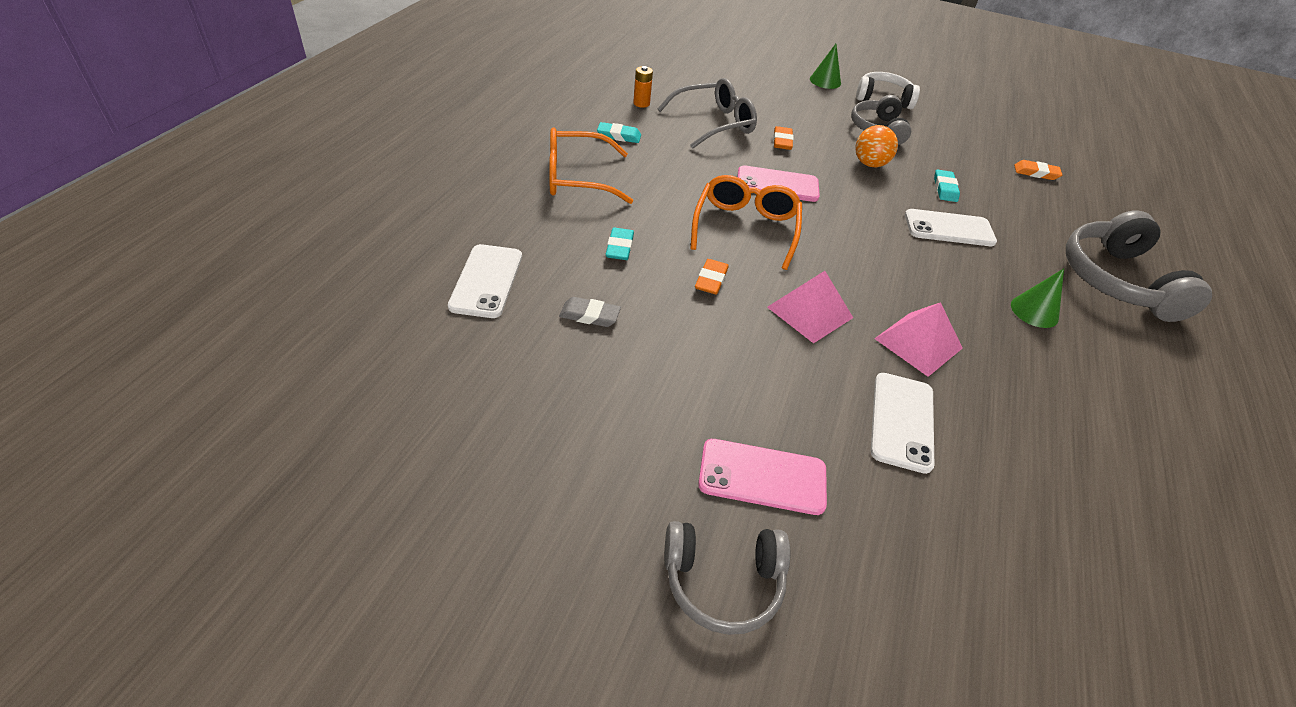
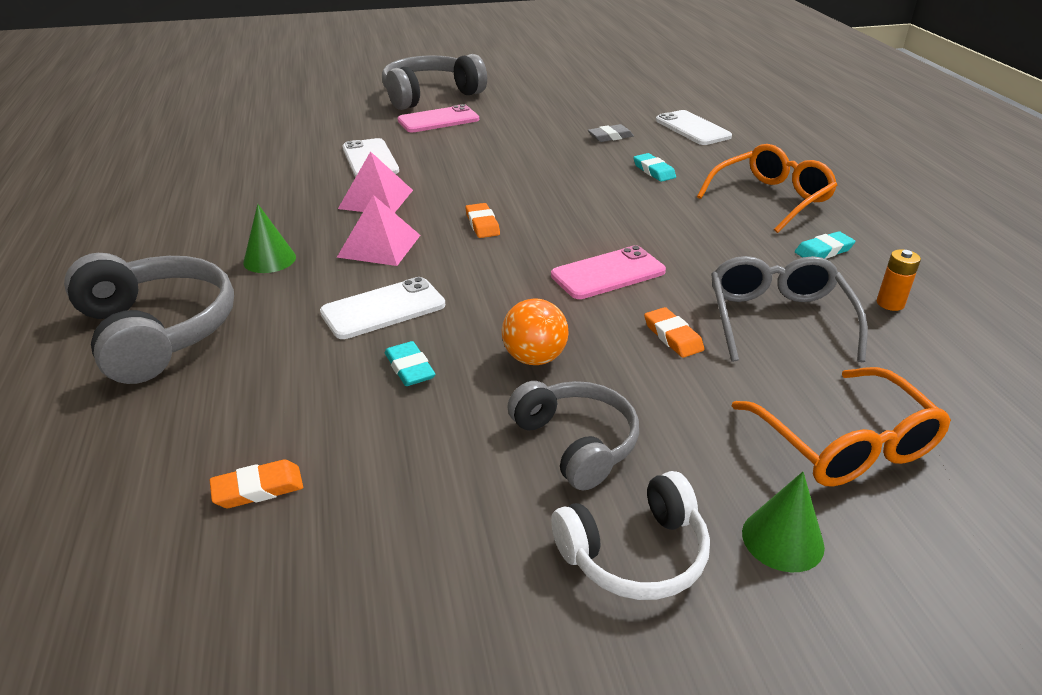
camera: 150 degrees right, 10 degrees down
grey glasses [657,78,757,149] -> grey glasses turned 150 degrees clockwise [711,256,868,362]
grey headphones [664,521,790,635] -> grey headphones [382,54,487,110], size x1.57
orange glasses [691,175,802,270] -> orange glasses moved to [732,367,951,486]
orange eraser [695,259,729,295] -> orange eraser moved to [465,203,500,238]
pink pyramid [767,271,853,343] -> pink pyramid moved to [337,195,421,266]

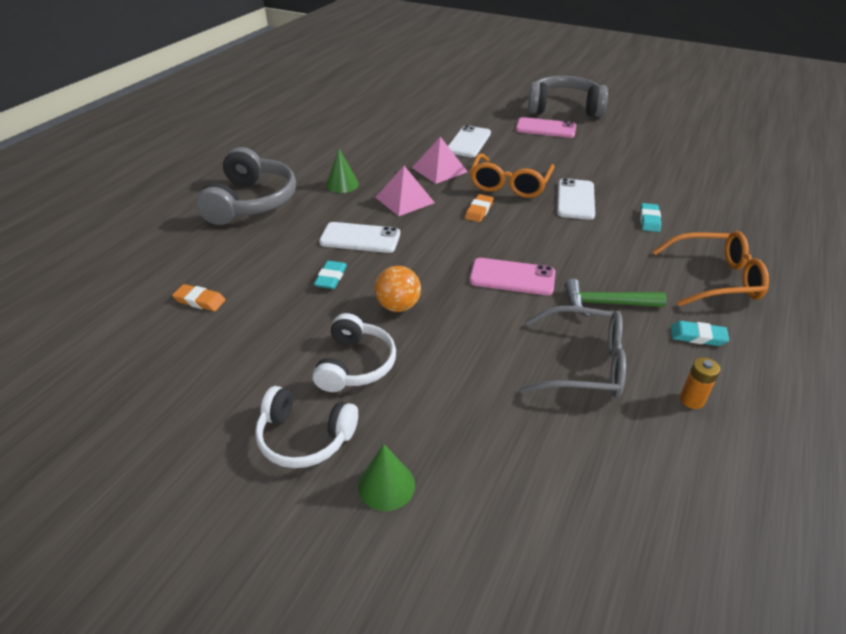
camera: 40 degrees right, 5 degrees up
grey headphones [507,381,639,490] -> white headphones [312,313,396,392]
grey eraser [588,124,634,142] -> none
orange eraser [644,307,704,358] -> none
white phone [656,110,732,145] -> white phone moved to [557,178,595,220]
grey glasses [711,256,868,362] -> grey glasses turned 60 degrees clockwise [520,306,626,398]
orange glasses [732,367,951,486] -> orange glasses moved to [470,153,555,198]
none -> green hammer [565,279,667,317]

